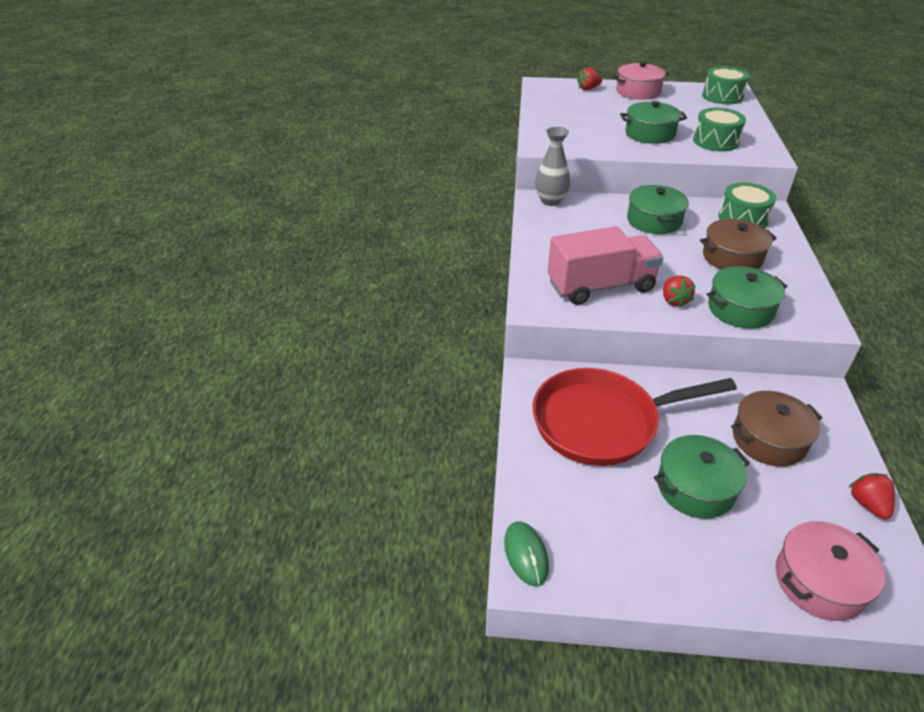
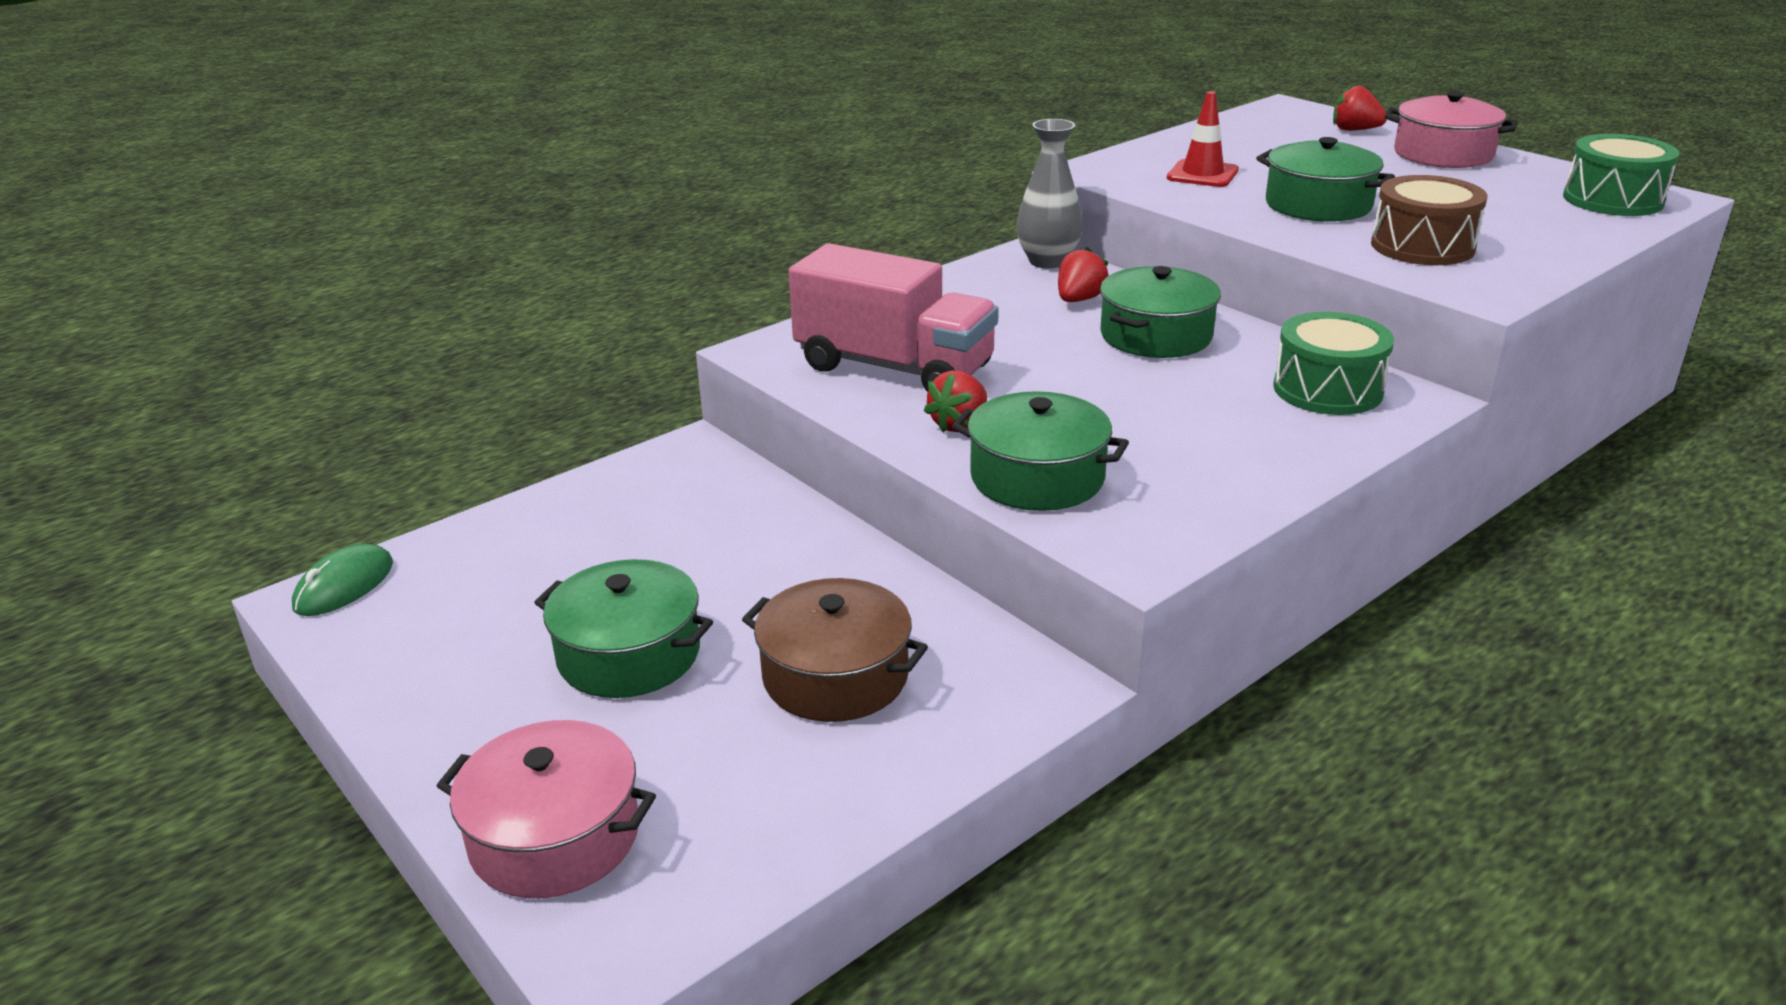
camera: 45 degrees right, 10 degrees down
red pan [533,368,737,466] -> none
green drum [693,108,746,152] -> brown drum [1371,175,1487,265]
brown pot [700,219,777,270] -> none
red strawberry [848,473,895,519] -> red strawberry moved to [1058,247,1109,302]
none -> red traffic cone [1167,91,1239,187]

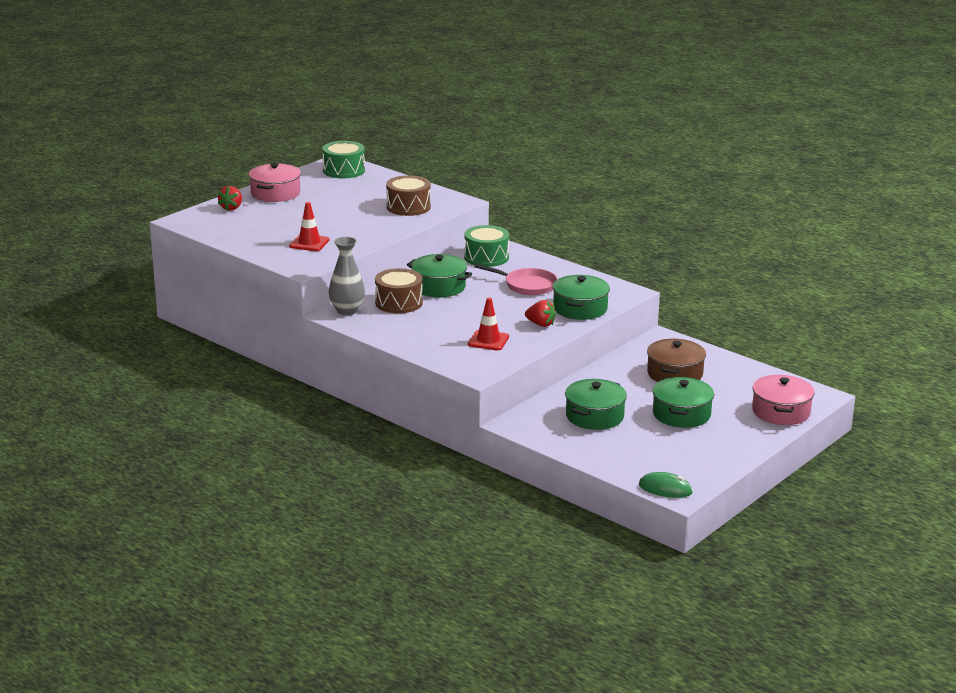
camera: 100 degrees left, 5 degrees down
pink truck [788,243,999,392] -> red traffic cone [468,298,509,351]
red strawberry [1058,247,1109,302] -> brown drum [375,268,423,313]
green pot [1256,137,1395,222] -> green pot moved to [565,379,627,430]
none -> pink pan [474,264,557,295]

